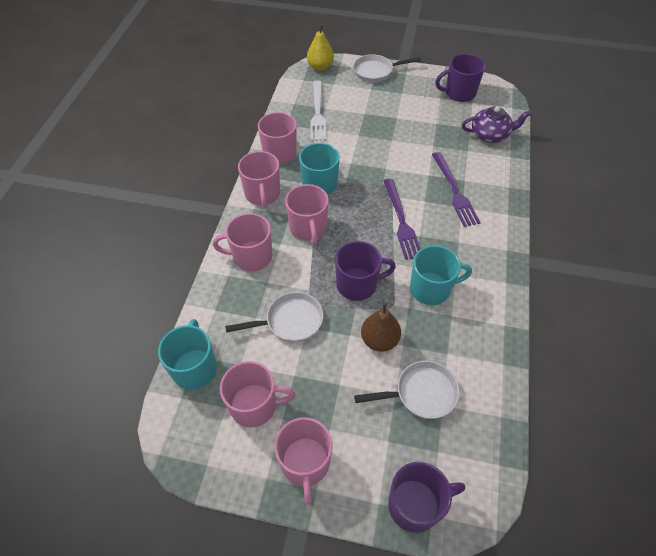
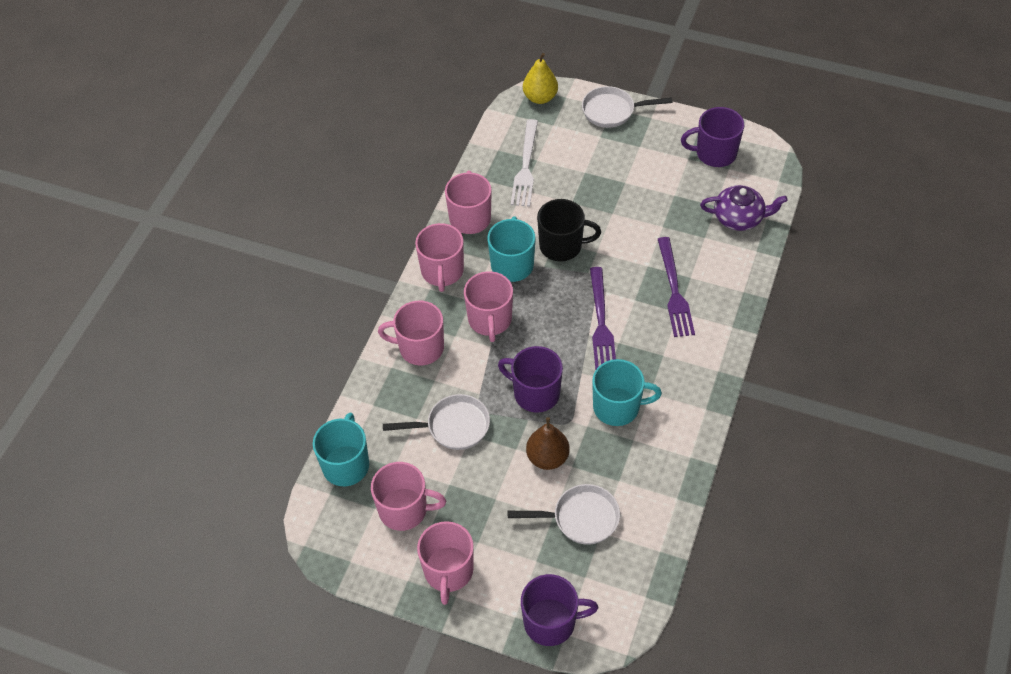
camera: 10 degrees right, 0 degrees up
purple mug [335,241,396,301] -> purple mug turned 150 degrees counterclockwise [498,346,563,413]
none -> black mug [537,199,601,261]

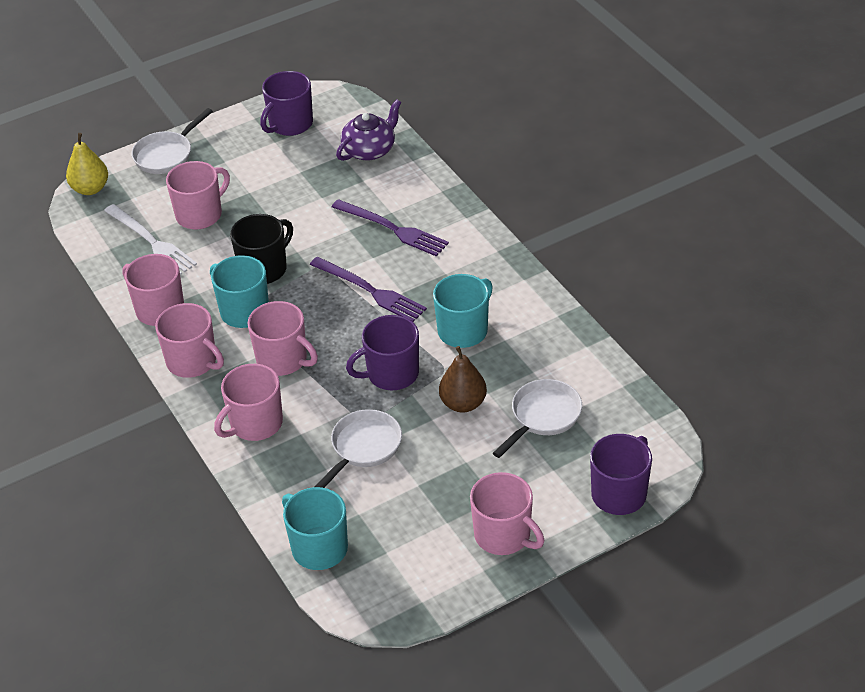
camera: 50 degrees left, 10 degrees down
pink mug [371,462,446,531] -> pink mug moved to [166,161,230,229]

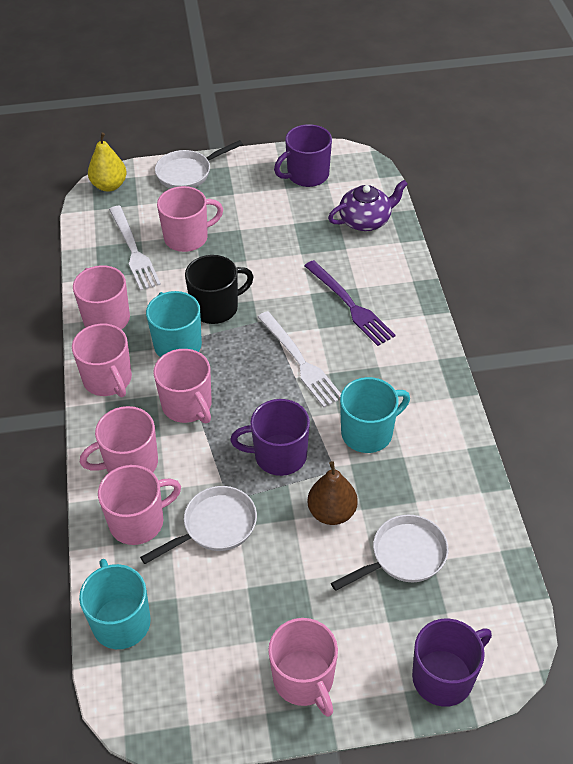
camera: 20 degrees right, 5 degrees up
purple fork [310,257,427,322] -> white fork [258,311,341,407]
none -> pink mug [98,465,181,545]

